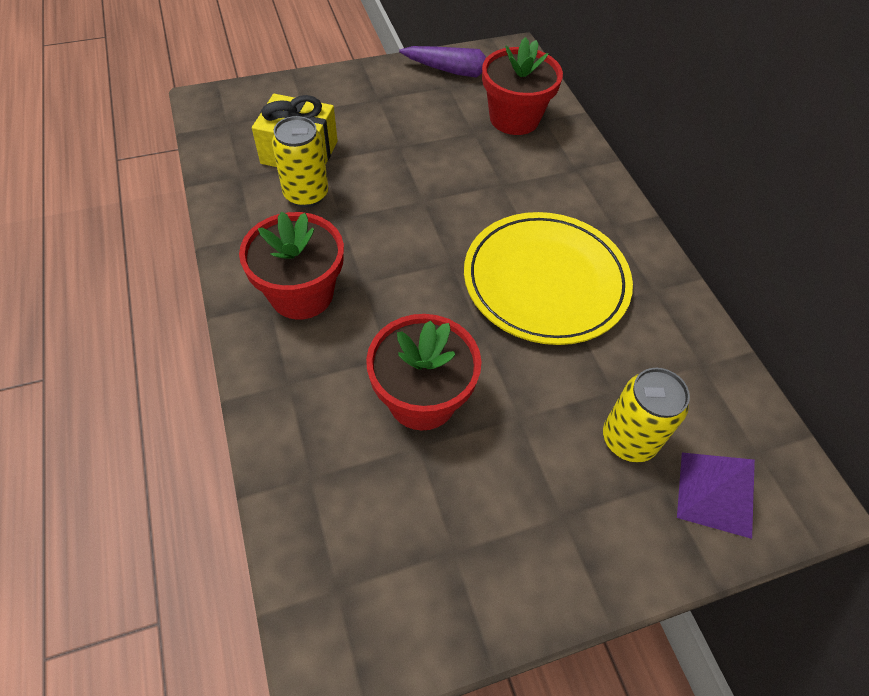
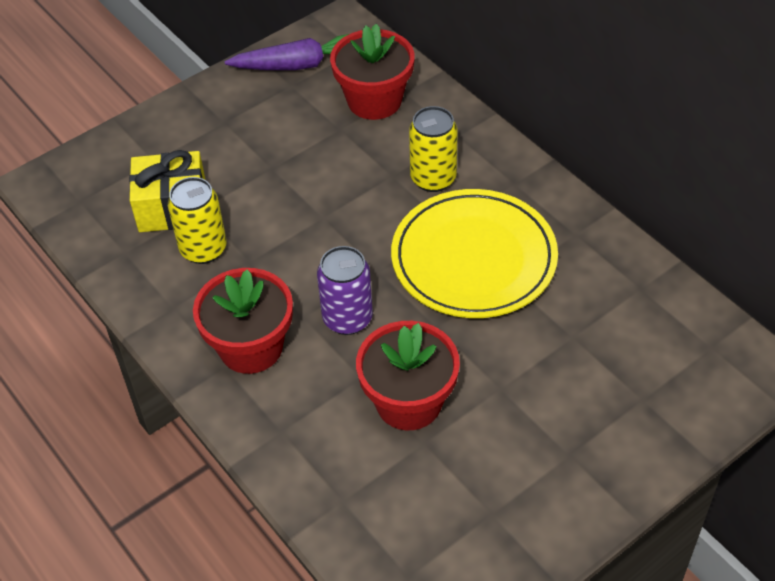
camera: 15 degrees left, 5 degrees down
yellow can [603,368,690,462] -> yellow can moved to [409,106,458,192]
purple pyramid [677,453,755,539] -> none
none -> purple can [317,246,373,335]

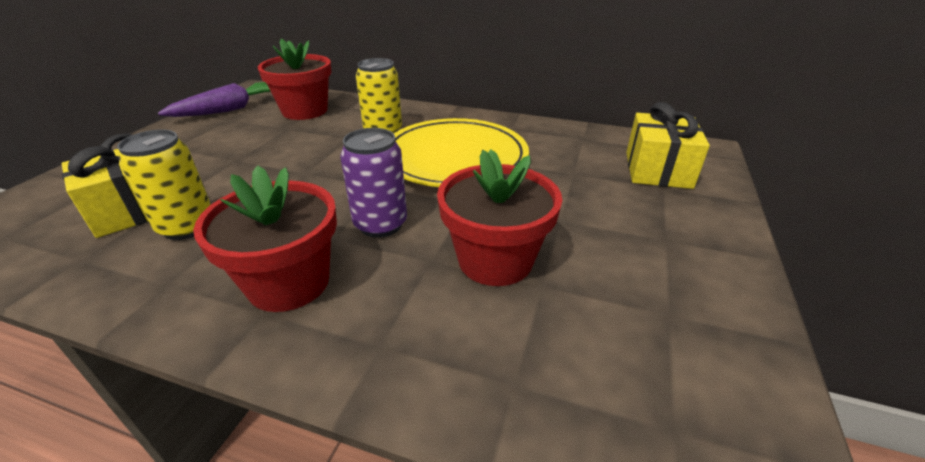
camera: 35 degrees left, 15 degrees down
none -> yellow gift [626,102,710,189]

